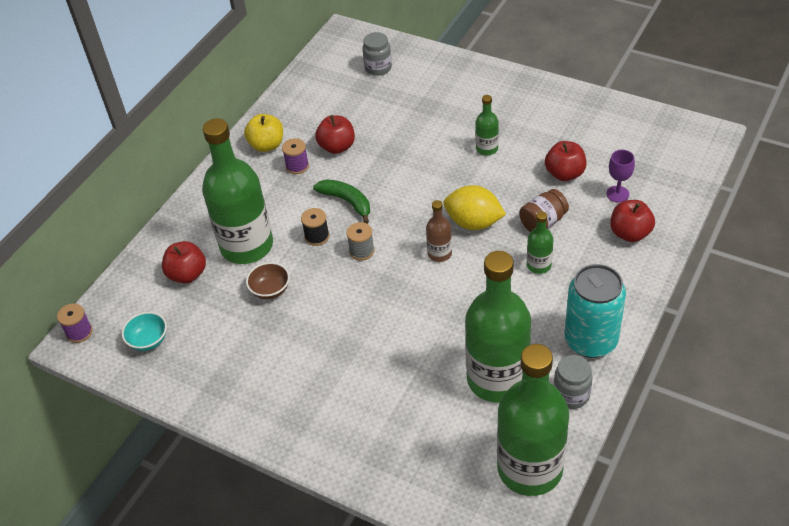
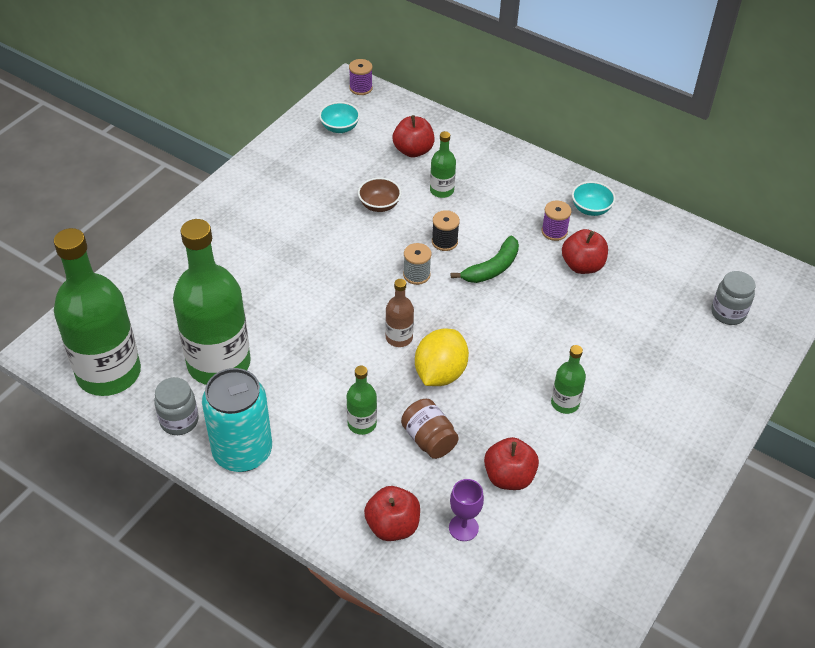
camera: 90 degrees right, 0 degrees up
green bottle [202,118,273,264] -> green bottle [430,131,456,198], size x0.44
yellow apple [244,114,283,152] -> turquoise bowl [572,181,616,216]

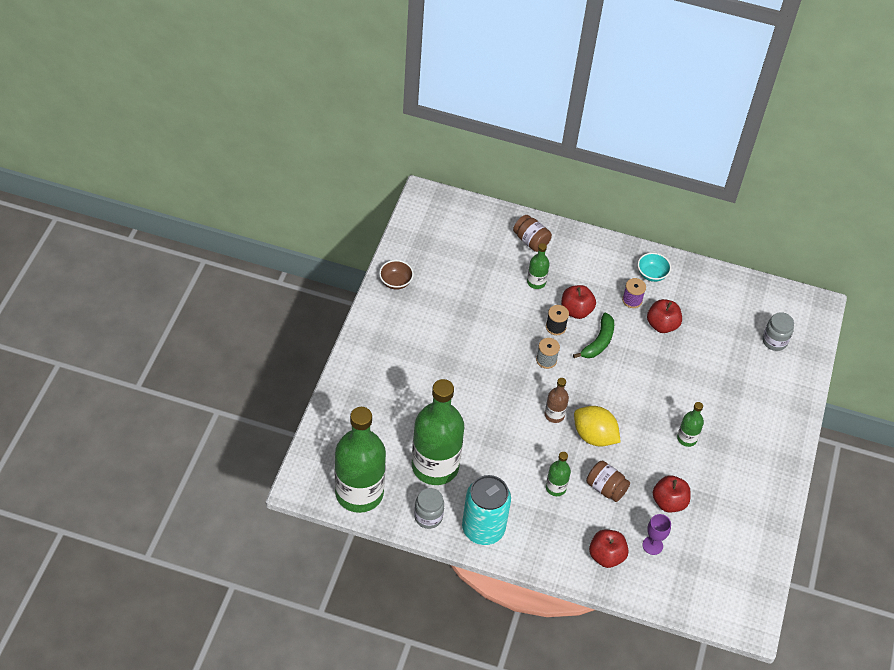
camera: 20 degrees left, 5 degrees up
turquoise bowl [319,102,360,133] -> none
purple spool [349,59,373,95] -> none
brown bowl [358,177,402,212] -> brown bowl moved to [379,260,414,290]
red apple [393,115,435,158] -> red apple moved to [561,285,596,319]
yellow lemon [415,329,469,386] -> yellow lemon turned 60 degrees counterclockwise [574,406,621,447]
none -> brown jar [513,215,552,252]

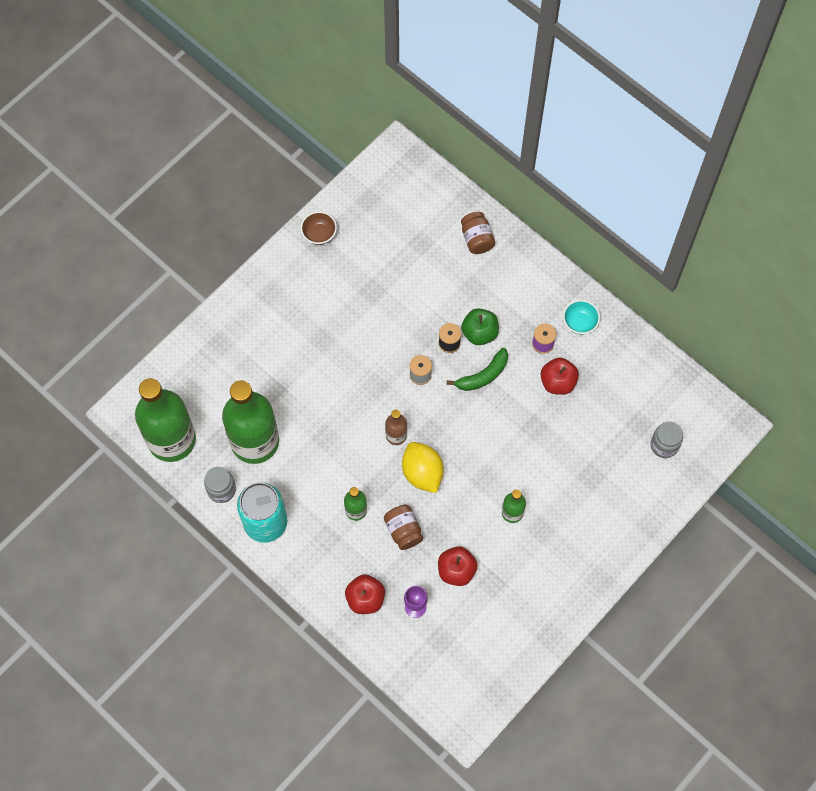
camera: 30 degrees right, 15 degrees up
green bottle [527,243,550,289] -> none
red apple [561,285,596,319] -> green apple [461,308,499,345]

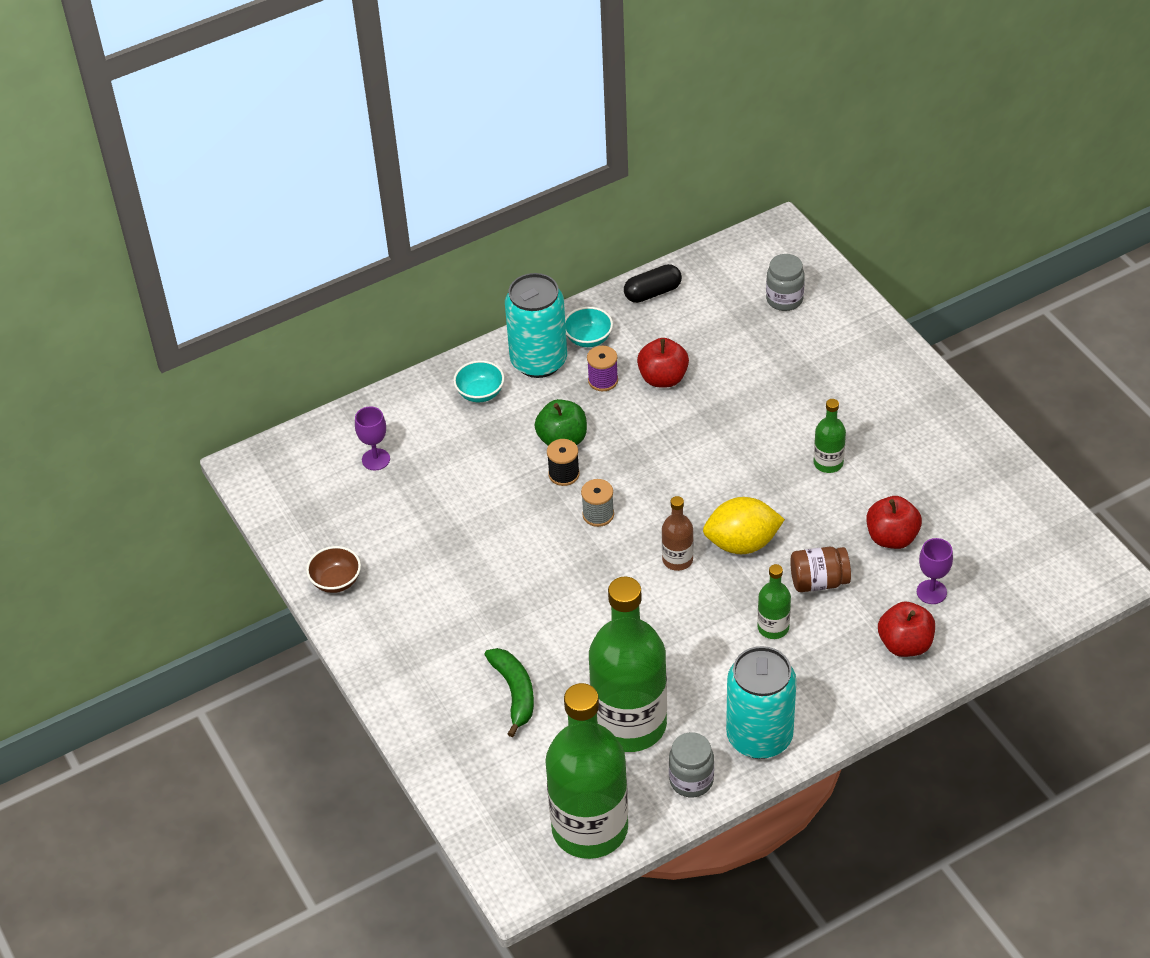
camera: 70 degrees left, 20 degrees down
green banana [447,348,508,391] -> green banana moved to [484,648,534,737]
brown jar [461,212,495,254] -> none
none -> purple goblet [355,407,390,470]
none -> turquoise bowl [453,360,505,402]
none -> turquoise can [505,273,567,378]
none -> black capsule [624,264,682,303]

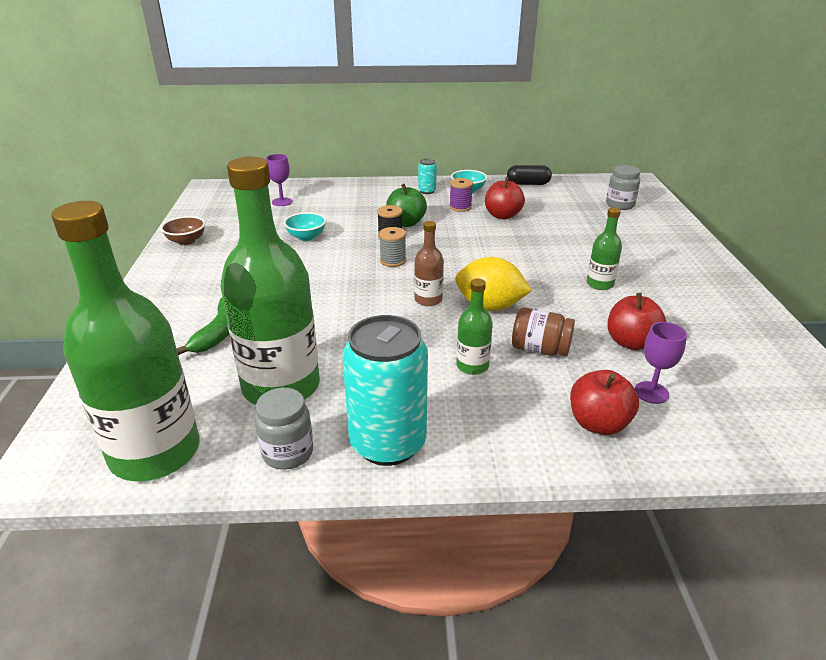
camera: 25 degrees right, 15 degrees down
turquoise bowl [453,360,505,402] -> turquoise bowl moved to [284,212,326,241]
turquoise can [505,273,567,378] -> turquoise can [418,159,437,194], size x0.44

